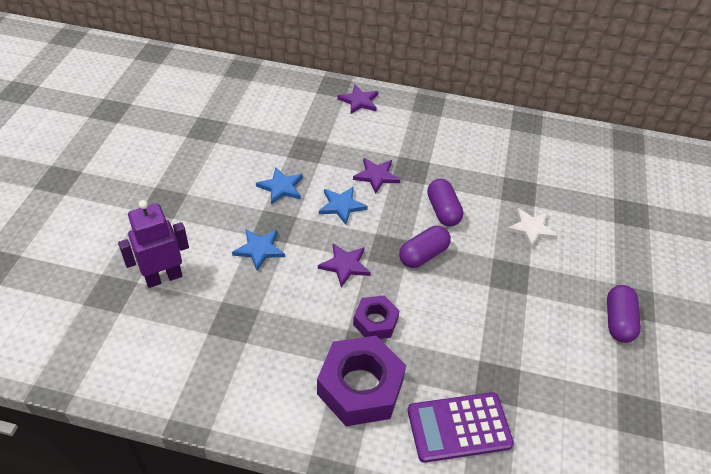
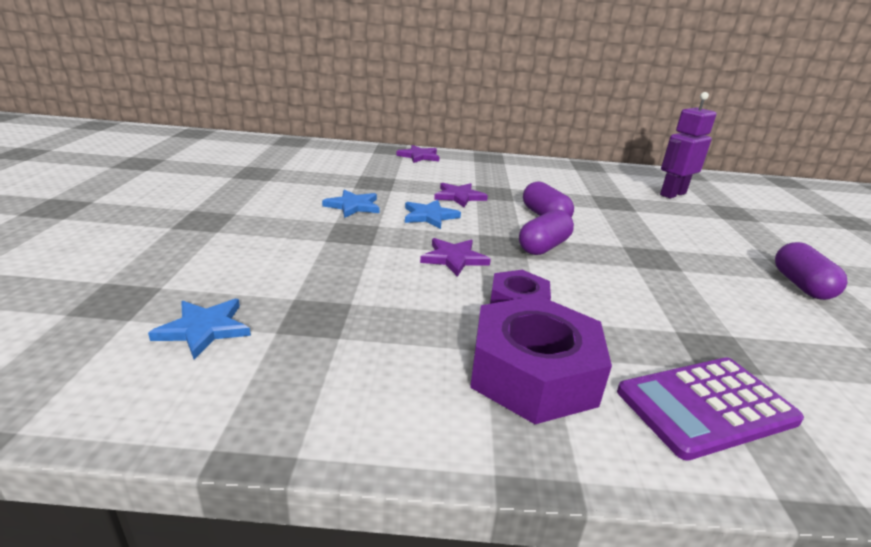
camera: 10 degrees left, 20 degrees down
purple robot [118,200,189,288] -> purple robot moved to [660,92,716,199]
blue star [232,229,285,271] -> blue star moved to [148,299,251,360]
white star [506,208,558,248] -> none

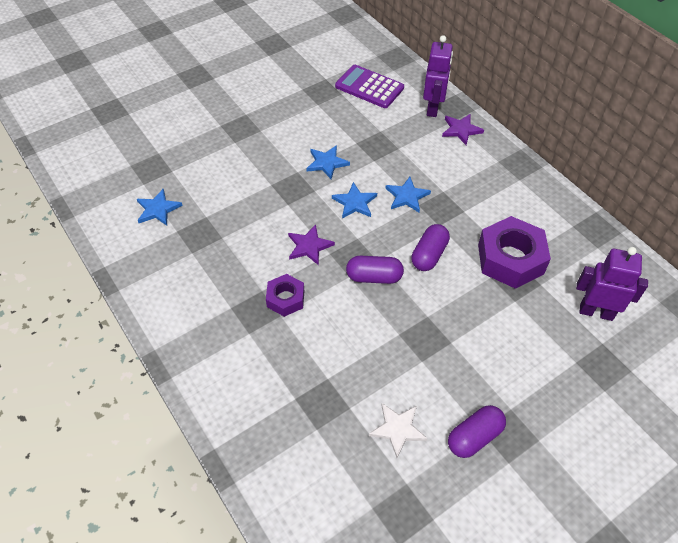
camera: 55 degrees right, 25 degrees up
purple star [434,183,488,208] -> blue star [385,177,431,212]
purple nut [470,296,612,424] -> purple nut moved to [478,216,551,289]
purple calculator [617,357,804,461] -> purple calculator moved to [335,65,404,108]
none -> white star [369,403,428,458]
none -> purple robot [423,35,453,117]

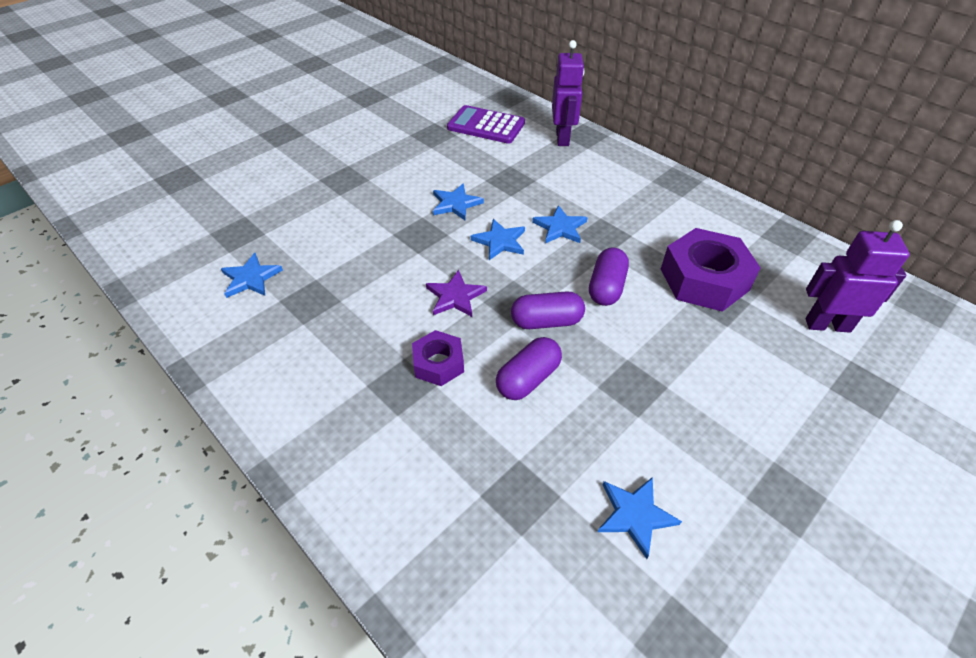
camera: 10 degrees left, 5 degrees down
white star [369,403,428,458] -> blue star [598,477,682,559]
purple star [442,114,484,145] -> none
purple capsule [448,405,506,458] -> purple capsule moved to [496,337,562,400]

